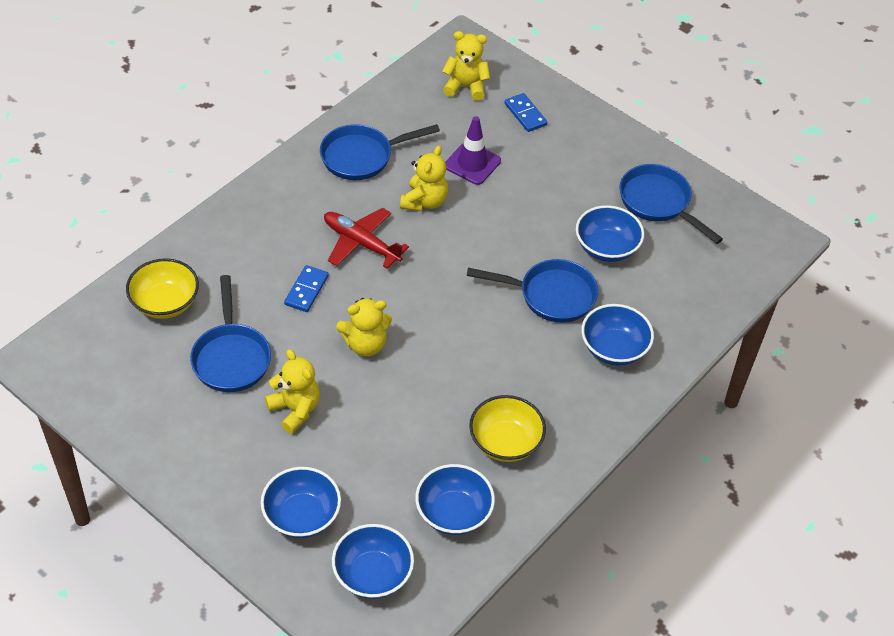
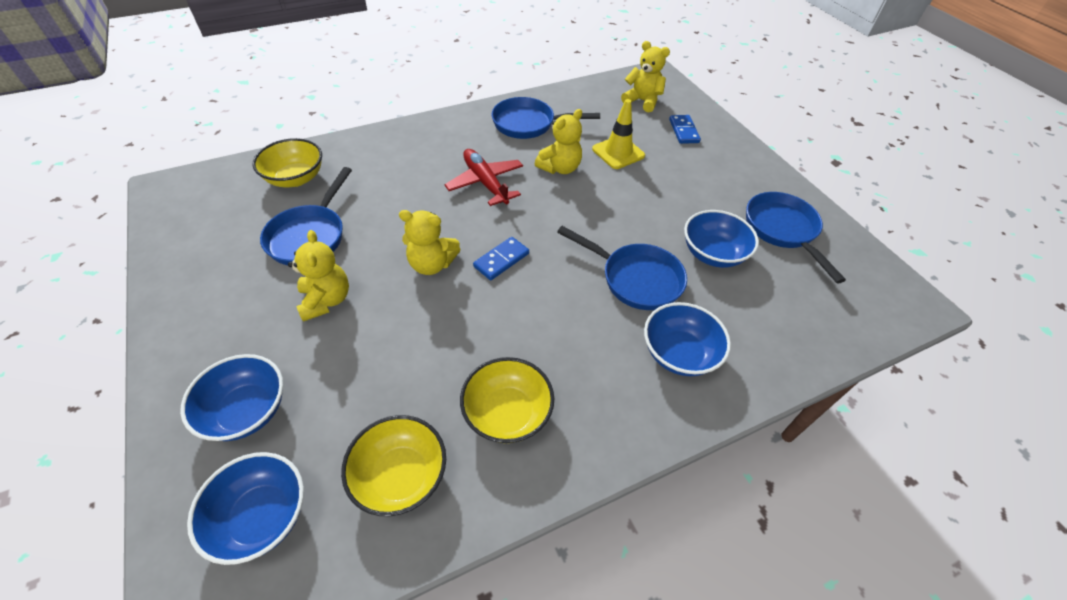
camera: 25 degrees right, 0 degrees up
blue domino [284,265,329,312] -> blue domino moved to [473,237,529,280]
blue bowl [415,464,495,535] -> yellow bowl [341,415,446,516]
purple traffic cone [445,116,501,185] -> yellow traffic cone [592,99,645,169]

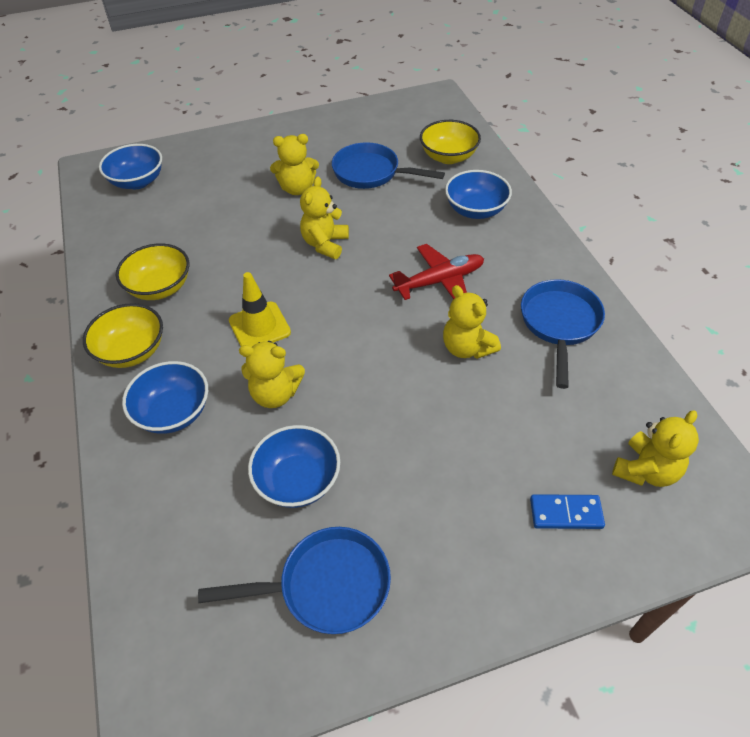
camera: 100 degrees right, 0 degrees up
blue bowl [180,354,283,441] -> blue bowl moved to [445,170,512,219]
yellow bowl [341,415,446,516] -> yellow bowl moved to [83,303,163,368]
blue domino [473,237,529,280] -> none
blue pan [557,226,687,310] -> yellow teddy bear [239,341,305,408]
yellow traffic cone [592,99,645,169] -> yellow traffic cone moved to [229,272,291,347]

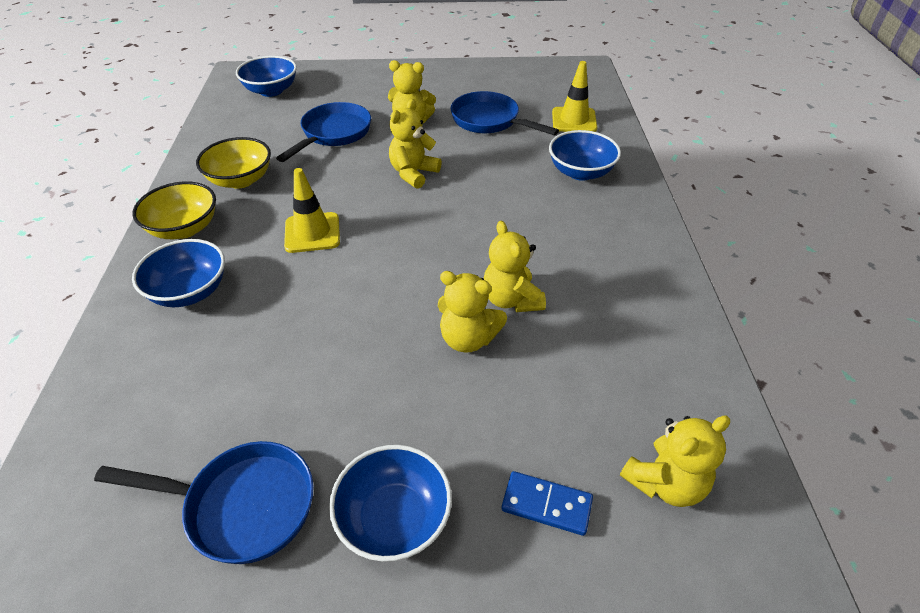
camera: 15 degrees right, 5 degrees down
yellow teddy bear [239,341,305,408] -> yellow teddy bear moved to [438,271,507,353]
blue bowl [248,425,340,508] -> blue bowl moved to [329,445,452,562]
red plane [389,244,484,300] -> none
yellow bowl [420,120,481,164] -> yellow traffic cone [552,61,597,132]
blue pan [521,279,605,389] -> blue pan moved to [276,102,371,162]

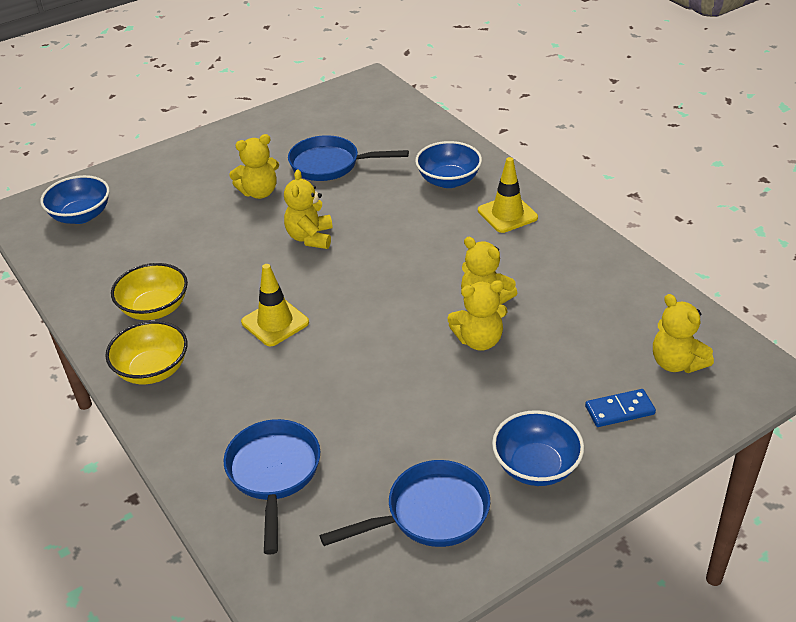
camera: 30 degrees left, 5 degrees down
blue bowl [132,239,225,307] -> none
blue pan [276,102,371,162] -> blue pan moved to [224,419,320,555]
yellow traffic cone [552,61,597,132] -> yellow traffic cone moved to [478,157,538,233]
yellow teddy bear [620,415,730,507] -> yellow teddy bear turned 120 degrees clockwise [653,294,714,373]

